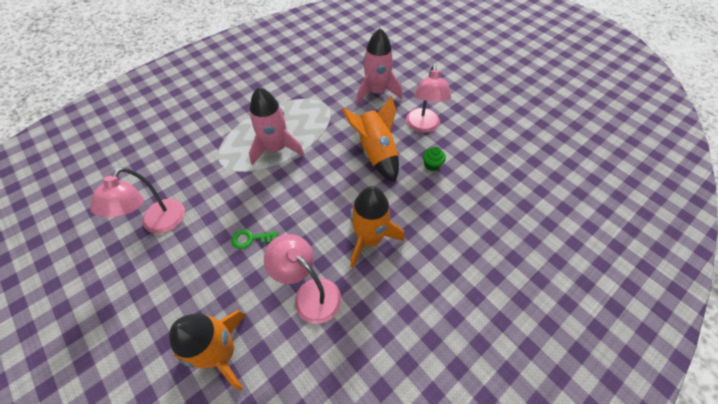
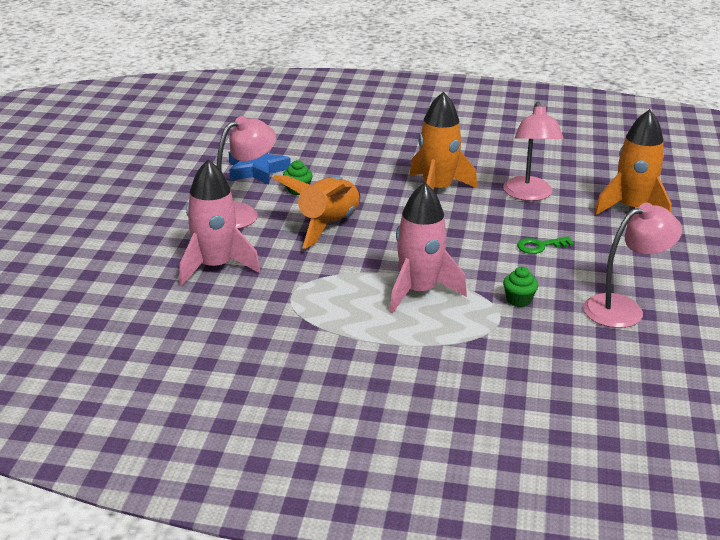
camera: 130 degrees left, 25 degrees down
green key [231,229,278,249] -> green key turned 120 degrees clockwise [517,236,574,254]
none -> blue star [229,151,291,185]
none -> green cupcake [503,267,538,307]

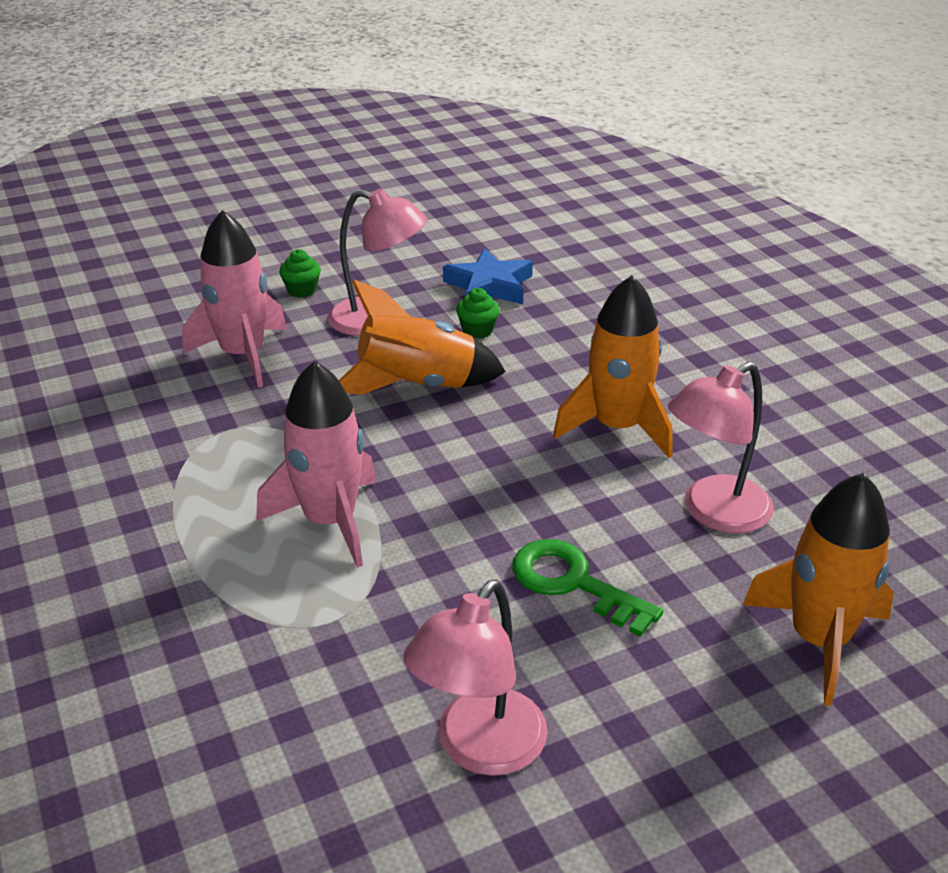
camera: 55 degrees right, 5 degrees up
green cupcake [503,267,538,307] -> green cupcake moved to [279,249,321,298]
green key [517,236,574,254] -> green key [512,539,663,637], size x1.57
pink lamp [583,203,682,328] -> pink lamp turned 90 degrees clockwise [403,579,548,776]

